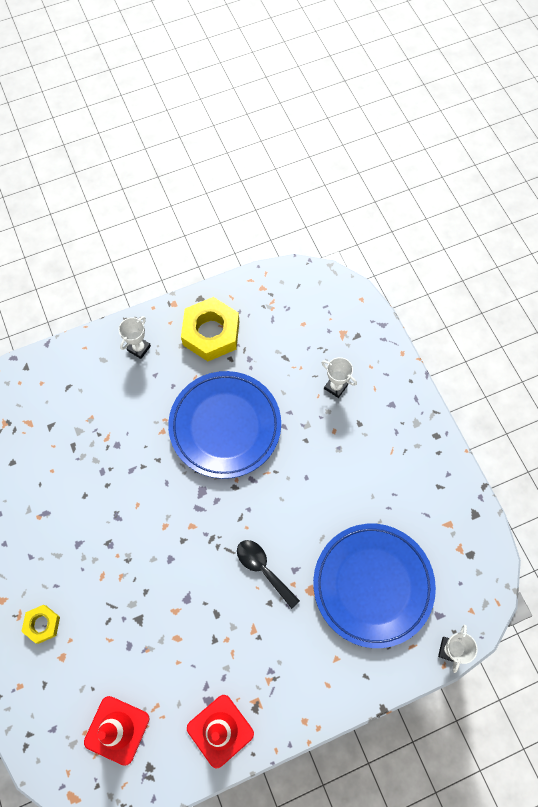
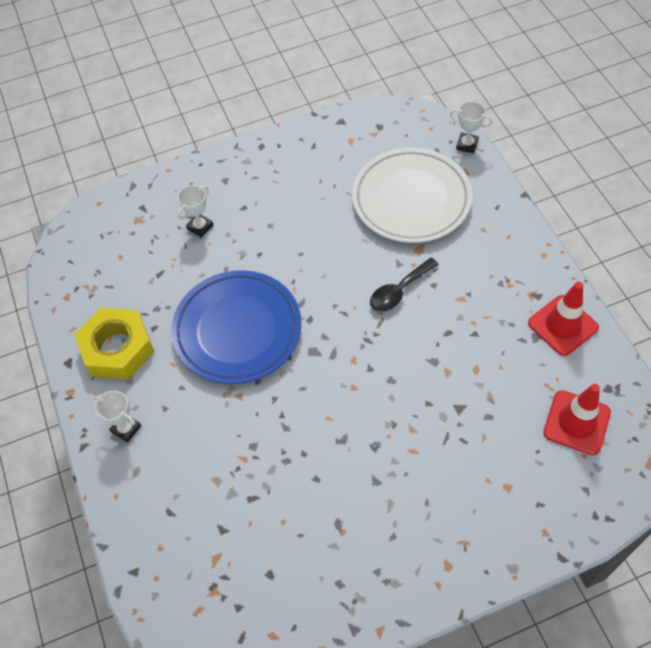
camera: 85 degrees left, 10 degrees down
yellow nut [21,605,60,644] -> none
blue plate [313,524,436,648] -> white plate [352,147,473,243]

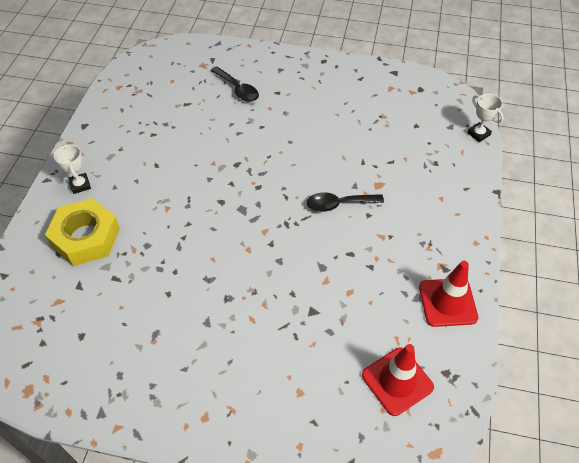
camera: 30 degrees right, 5 degrees down
yellow nut [75,308,154,379] -> yellow nut moved to [45,198,120,266]
blue plate [171,270,301,384] -> none
white trophy [177,185,213,238] -> black spoon [211,67,259,102]
white plate [352,147,473,243] -> none

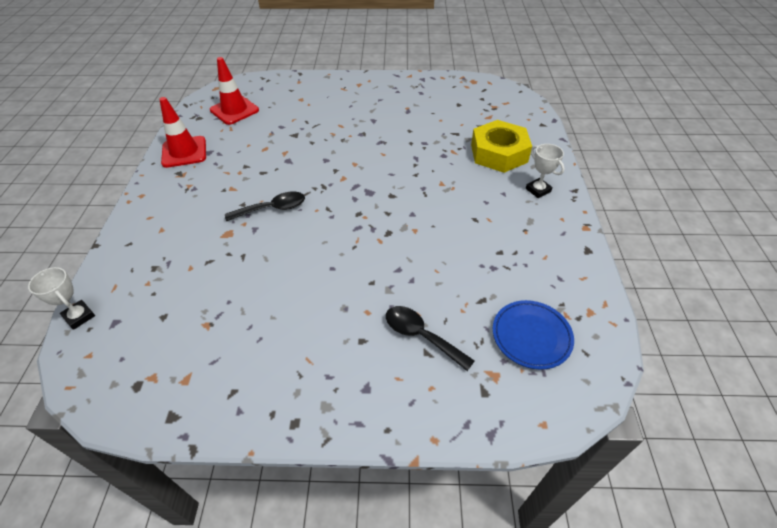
camera: 170 degrees right, 5 degrees down
none -> blue plate [493,300,574,370]

